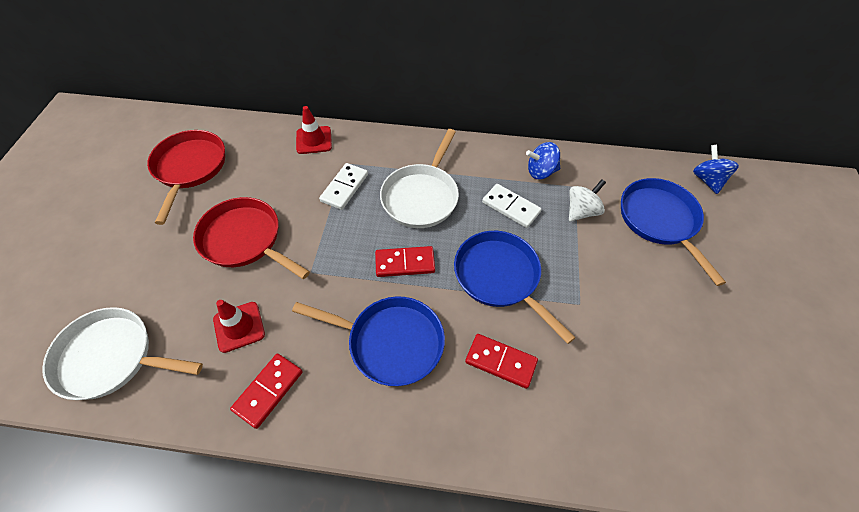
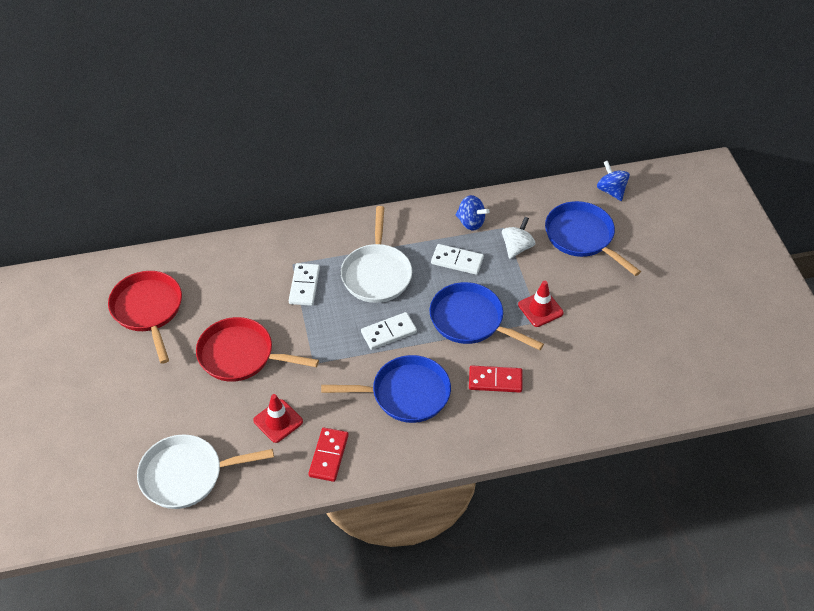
camera: 20 degrees left, 5 degrees down
red traffic cone [296,106,332,154] -> red traffic cone moved to [518,281,564,327]
red domino [375,246,435,277] -> white domino [361,312,417,350]
blue spinning top [526,142,560,179] -> blue spinning top turned 120 degrees counterclockwise [456,195,490,231]

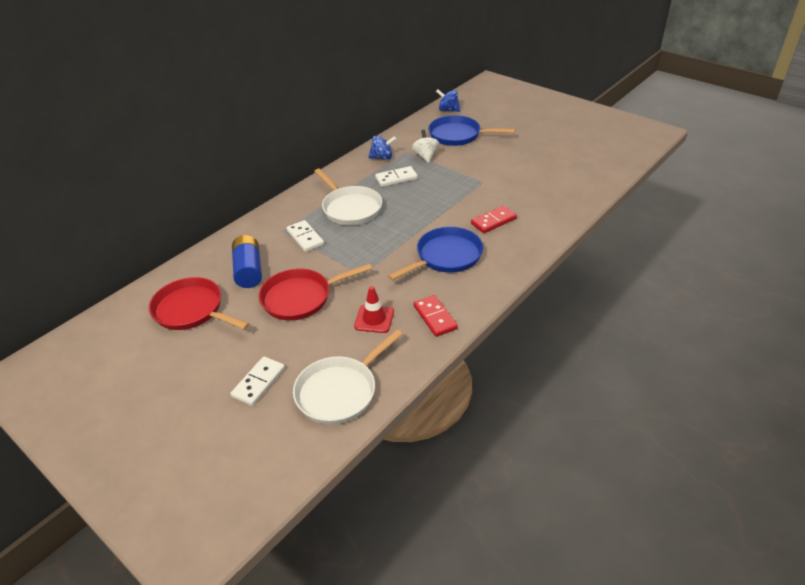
camera: 35 degrees left, 10 degrees down
white domino [361,312,417,350] -> white domino moved to [231,356,285,406]
blue pan [429,282,544,350] -> none
red traffic cone [518,281,564,327] -> none
none -> blue battery [232,235,262,288]

